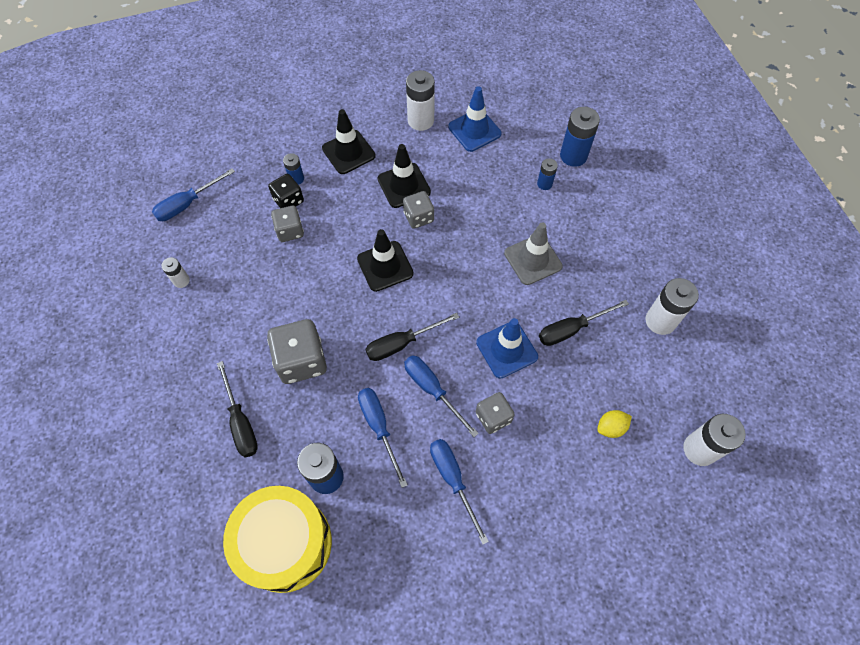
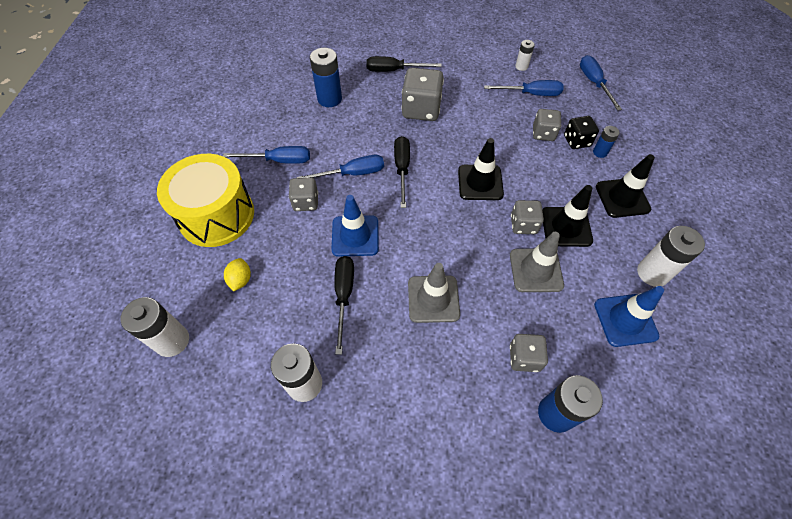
camera: 115 degrees right, 5 degrees down
yellow drum [223,486,332,593] -> yellow drum moved to [157,154,254,247]
blue screwdriver [358,388,408,488] -> blue screwdriver moved to [484,80,564,96]
blue battery [537,158,558,190] -> grey dice [510,334,548,372]
none -> grey traffic cone [510,232,564,292]

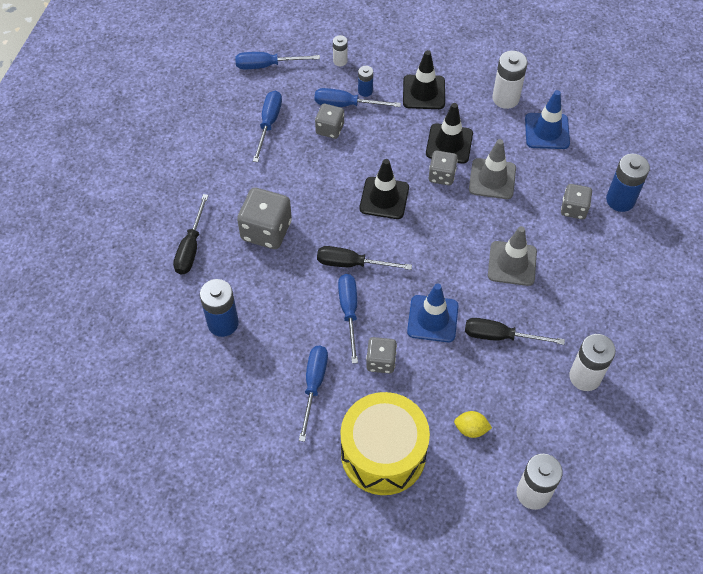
camera: 80 degrees left, 0 degrees up
white battery [515,40,535,71] -> white battery moved to [333,35,348,66]
black dice [564,116,599,149] -> blue screwdriver [314,88,401,107]

